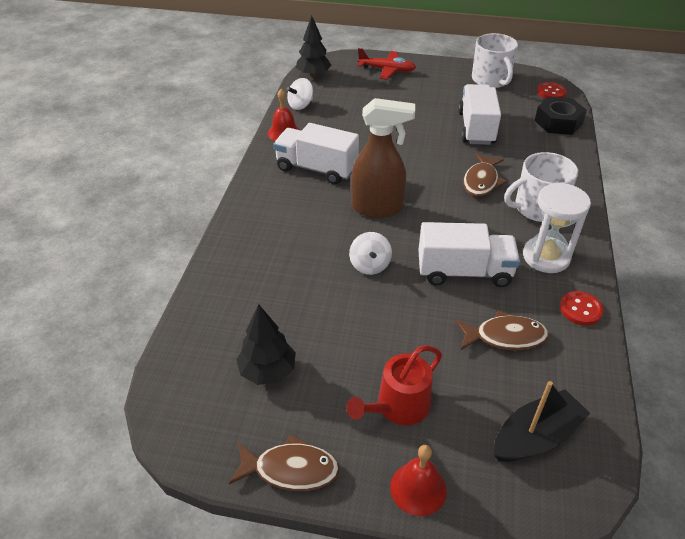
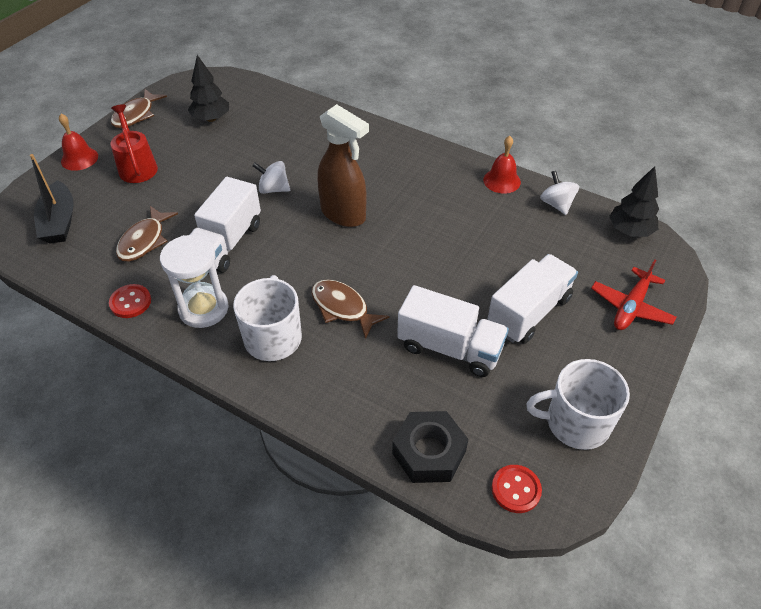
camera: 110 degrees right, 5 degrees up
white truck [273,123,359,184] -> white truck moved to [487,254,578,344]
brown spray bottle [351,98,415,218] -> brown spray bottle turned 75 degrees counterclockwise [317,104,369,227]

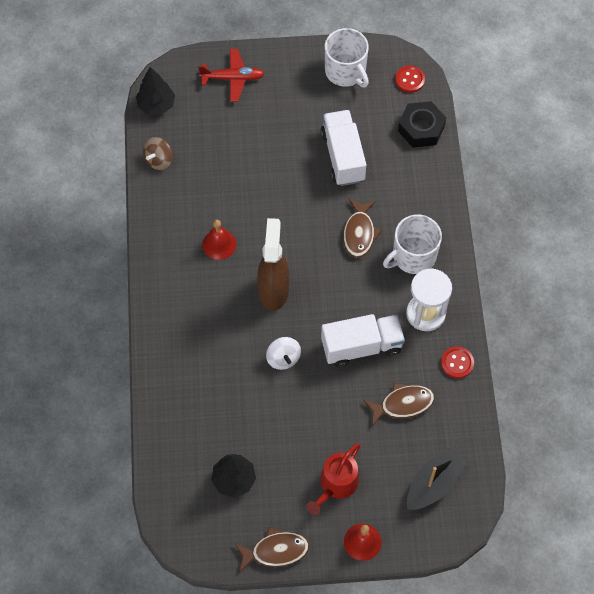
camera: 125 degrees left, 15 degrees up
red bell [483,136,521,194] -> red bell moved to [202,220,237,260]
white truck [487,254,578,344] -> none
white spinning top [540,170,579,215] -> brown spinning top [143,137,173,170]

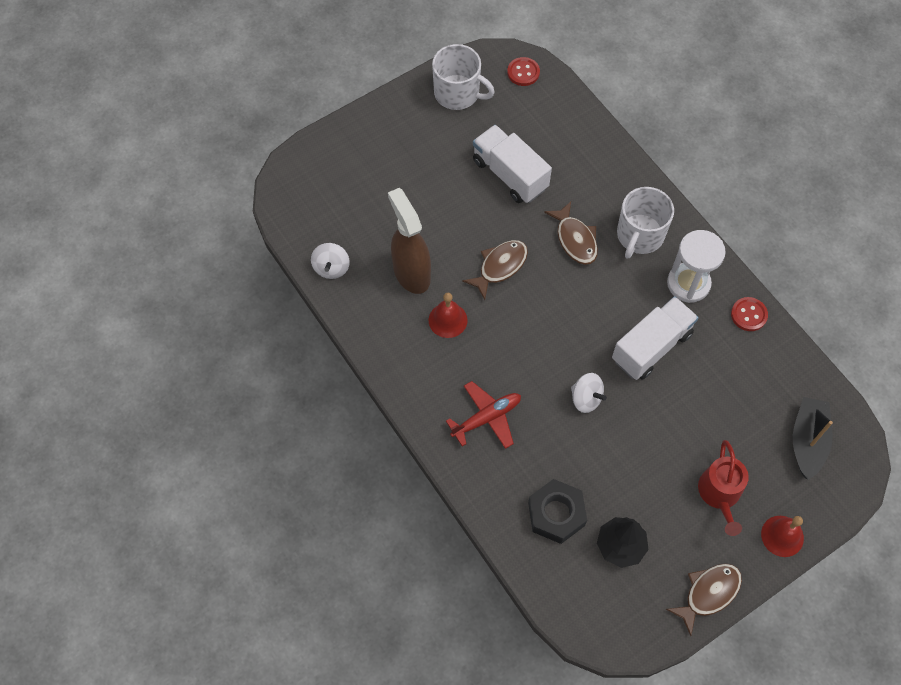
camera: 30 degrees left, 0 degrees up
black tree [136,67,175,115] -> none
brown spinning top [143,137,173,170] -> white spinning top [311,243,350,279]
red plane [198,49,265,102] -> red plane moved to [446,381,521,449]
brown spray bottle [257,218,289,311] -> brown spray bottle moved to [388,188,431,294]
brown fish [363,382,435,426] -> brown fish moved to [462,240,528,300]
black nut [398,101,446,148] -> black nut moved to [528,479,587,544]

